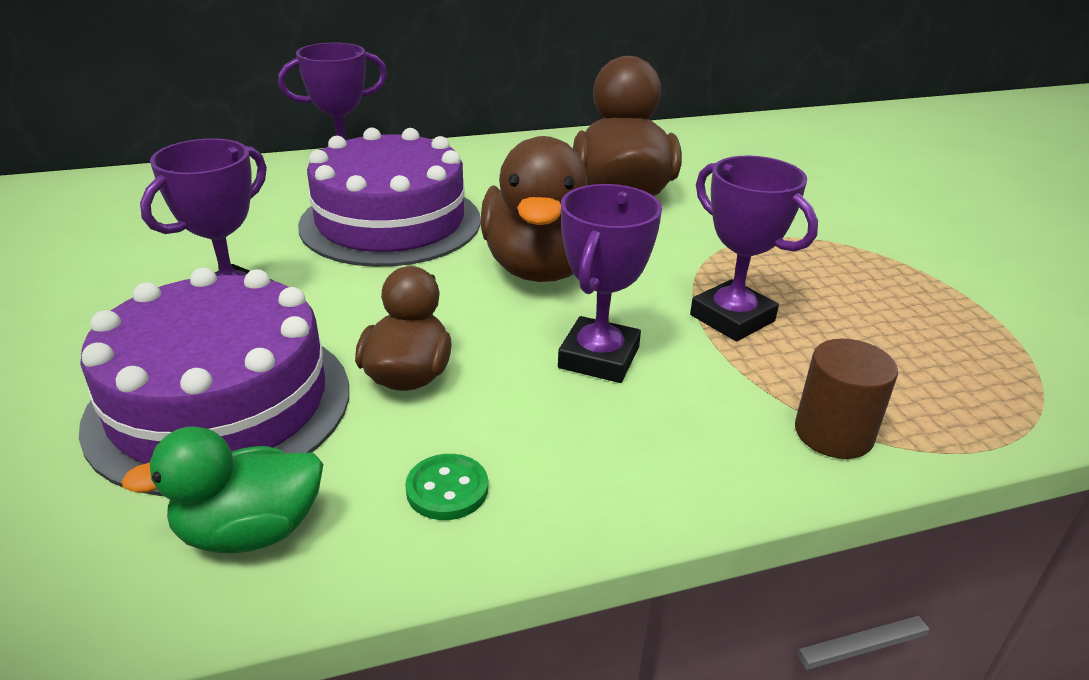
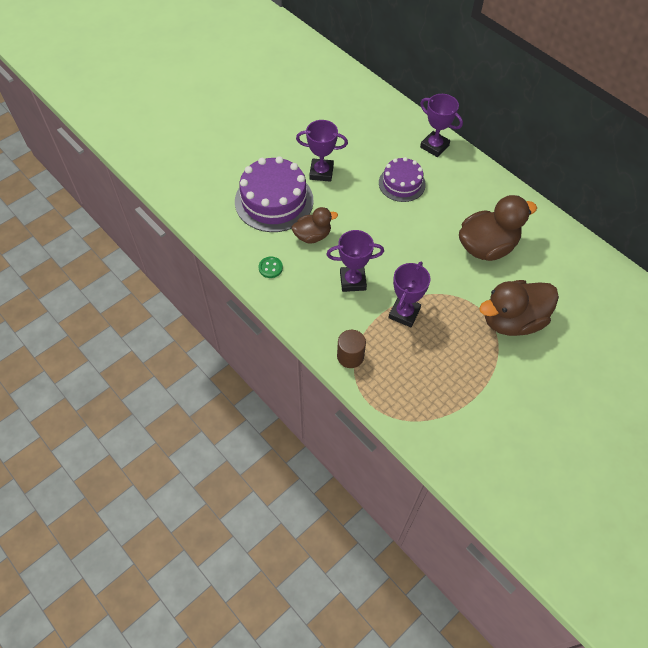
camera: 65 degrees right, 25 degrees up
green duck [121,426,323,554] -> none
purple cake [298,128,480,267] -> purple cake [379,157,426,202], size x0.61
brown duck [480,136,587,282] -> brown duck moved to [479,280,559,336]

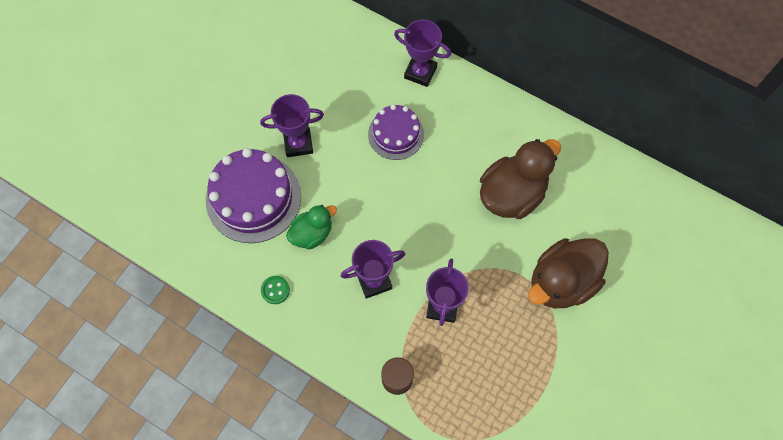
camera: 15 degrees left, 10 degrees up
brown duck [292,207,338,243] -> green duck [286,205,337,250]

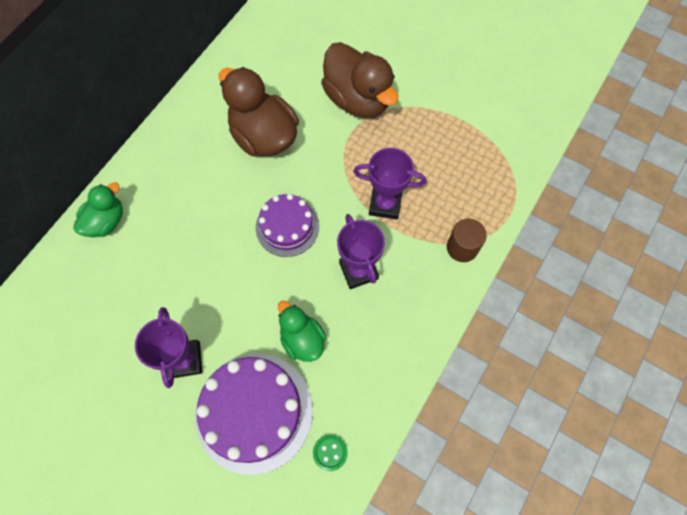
camera: 90 degrees left, 0 degrees up
green button [261,276,290,304] -> green button moved to [313,435,348,471]
purple cake [368,104,424,160] -> purple cake moved to [256,194,319,257]
purple trophy [394,20,451,87] -> green duck [73,182,123,237]

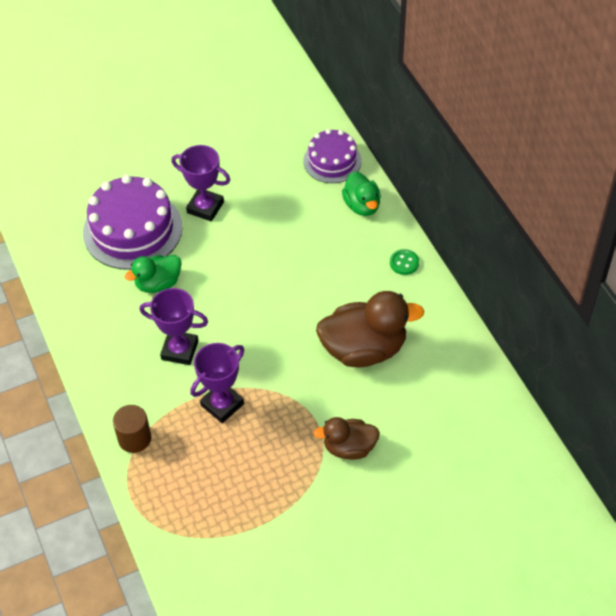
camera: 125 degrees right, 15 degrees down
purple cake [256,194,319,257] -> purple cake moved to [303,129,362,183]
green duck [278,301,326,362] -> green duck turned 150 degrees clockwise [124,255,182,293]
green button [313,435,348,471] -> green button moved to [390,249,419,275]
brown duck [321,42,398,118] -> brown duck [313,417,380,460], size x0.59

